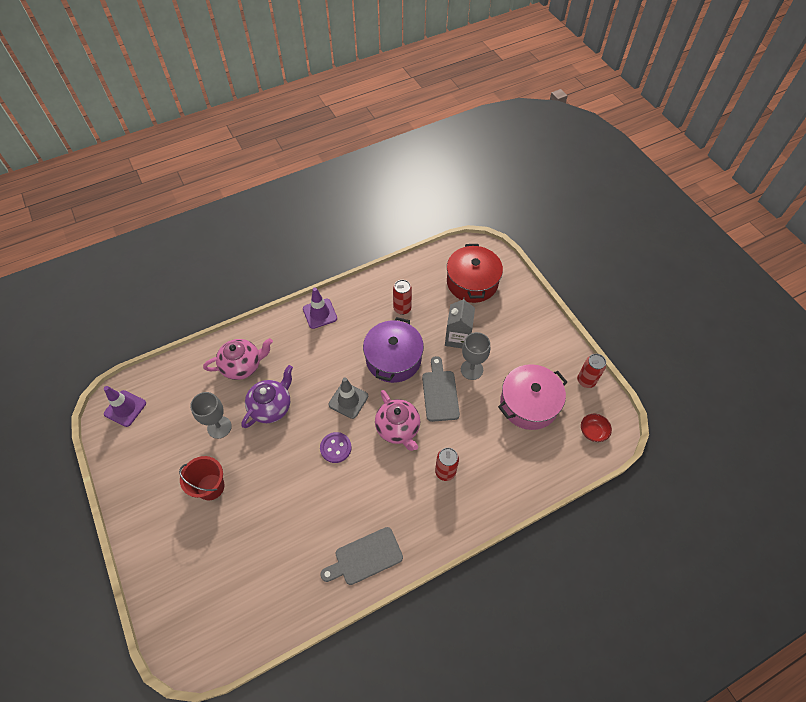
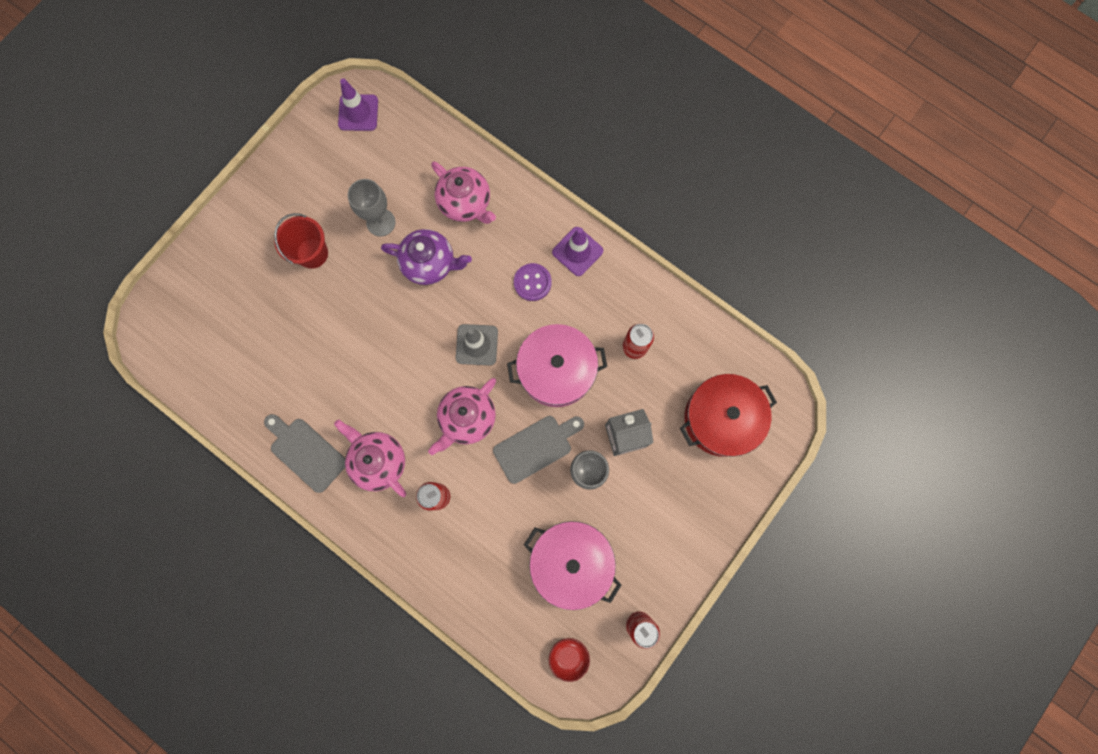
camera: 65 degrees right, 20 degrees up
purple button [320,432,352,463] -> purple button moved to [514,263,551,301]
purple pot [363,317,424,383] -> pink pot [507,324,607,407]
none -> pink teapot [334,419,406,497]

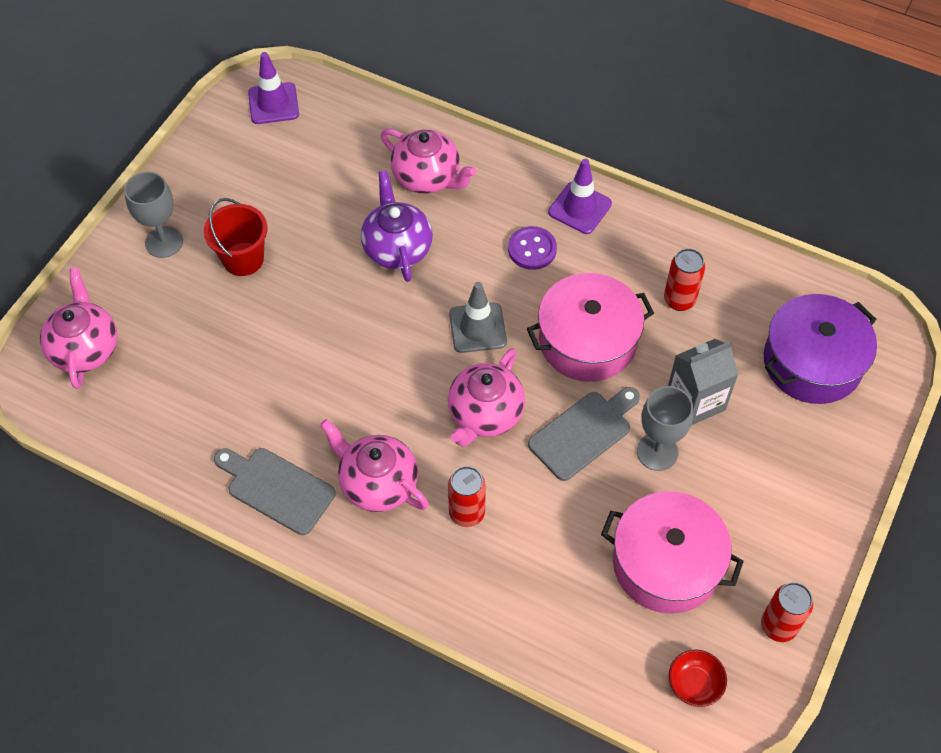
camera: 10 degrees left, 20 degrees down
grey goblet [348,179,396,237] -> grey goblet moved to [124,172,183,258]
purple teapot [381,229,472,285] -> purple teapot turned 105 degrees counterclockwise [361,171,433,282]
red pot [680,374,777,457] -> purple pot [764,294,877,404]
none -> pink teapot [40,268,118,389]

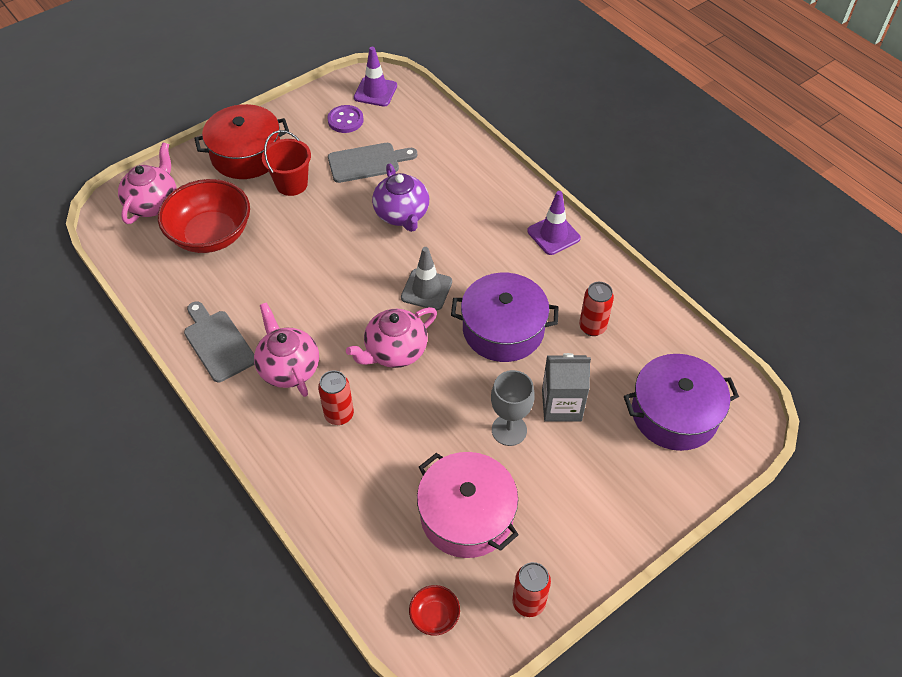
camera: 25 degrees right, 5 degrees down
grey goblet [124,172,183,258] -> red pot [194,104,289,179]
purple teapot [361,171,433,282] -> purple teapot turned 150 degrees clockwise [372,164,429,232]
pink teapot [381,129,476,194] -> none
purple button [508,226,557,270] -> purple button moved to [327,105,364,133]
pink pot [527,273,654,382] -> purple pot [451,273,559,362]
grey cutting board [528,387,640,481] -> grey cutting board moved to [328,143,417,183]
none -> red bowl [158,179,250,253]

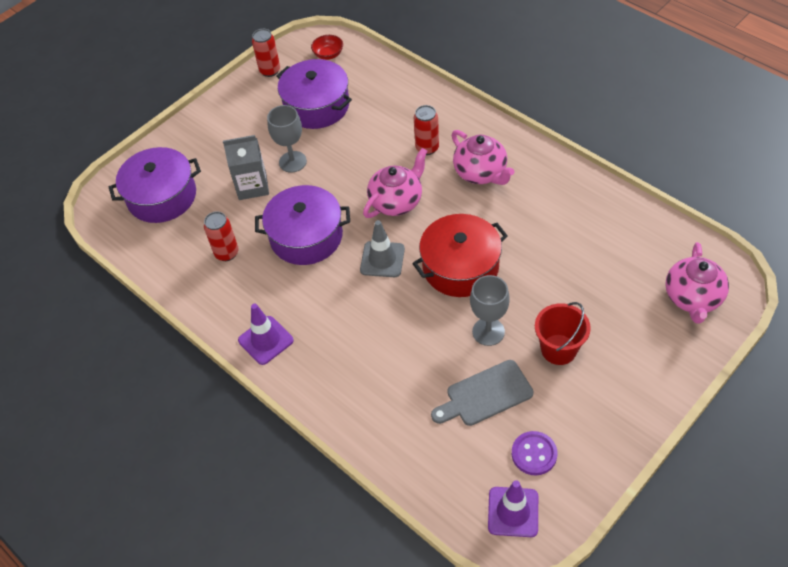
camera: 175 degrees right, 0 degrees up
red bowl [158,179,250,253] -> none
grey cutting board [184,301,254,382] -> none
red pot [194,104,289,179] -> red pot moved to [412,214,508,297]
purple teapot [372,164,429,232] -> none
pink pot [417,452,519,558] -> purple pot [276,59,352,129]
none -> grey goblet [470,275,510,346]

